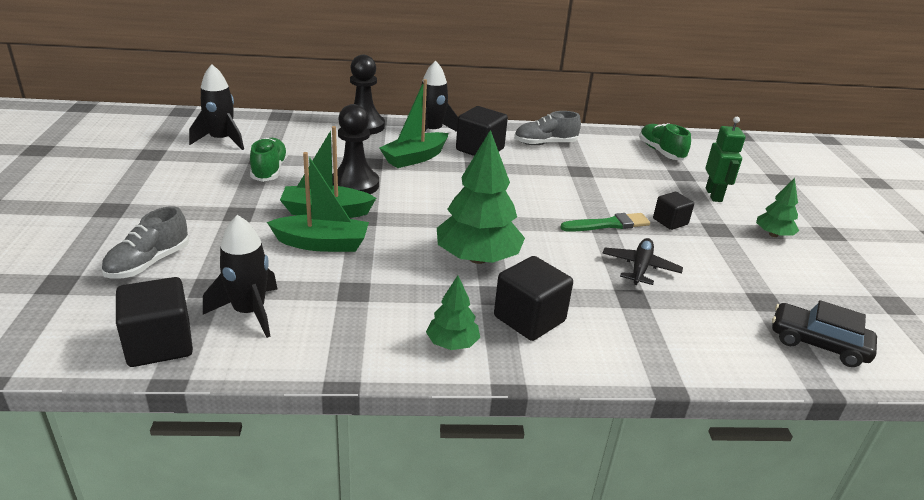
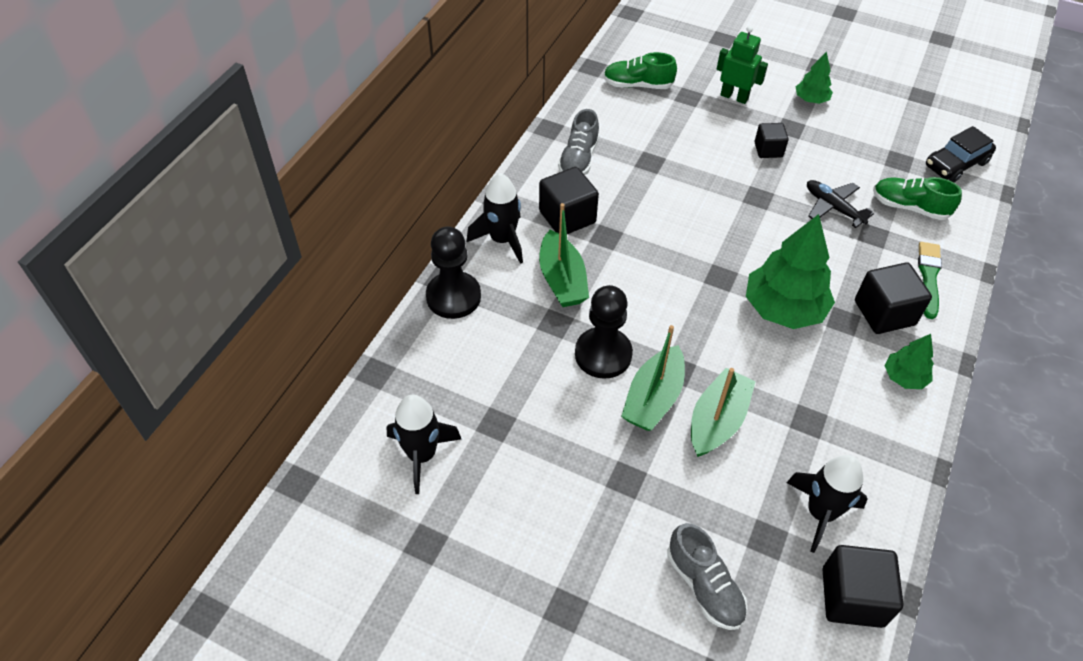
camera: 60 degrees left, 20 degrees up
green shoe [250,138,288,182] -> green shoe moved to [873,177,962,220]
green brush [560,213,650,232] -> green brush moved to [918,242,942,319]

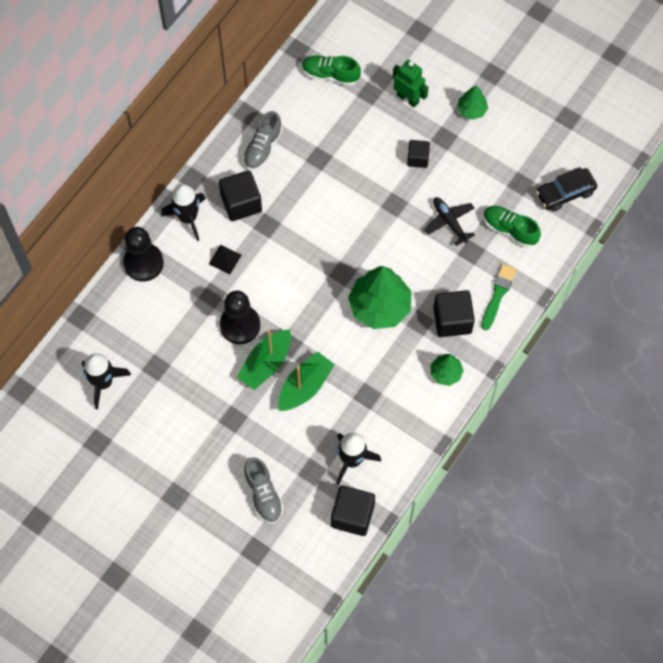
camera: 10 degrees right, 15 degrees up
green boat [539,203,589,307] -> black pyramid [209,245,242,275]

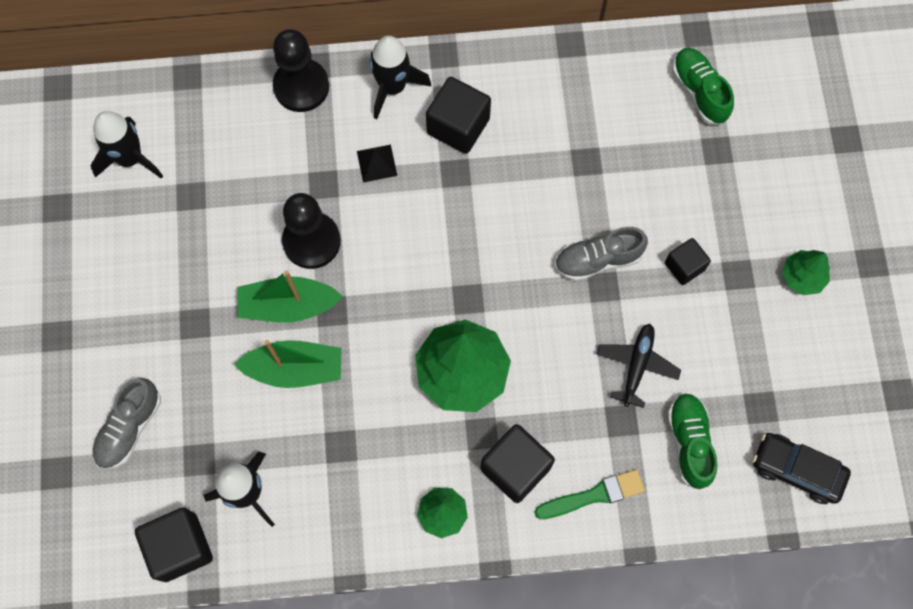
camera: 50 degrees right, 5 degrees up
grey shoe [243,111,283,170] -> grey shoe moved to [555,227,648,281]
green robot [393,60,429,108] -> none

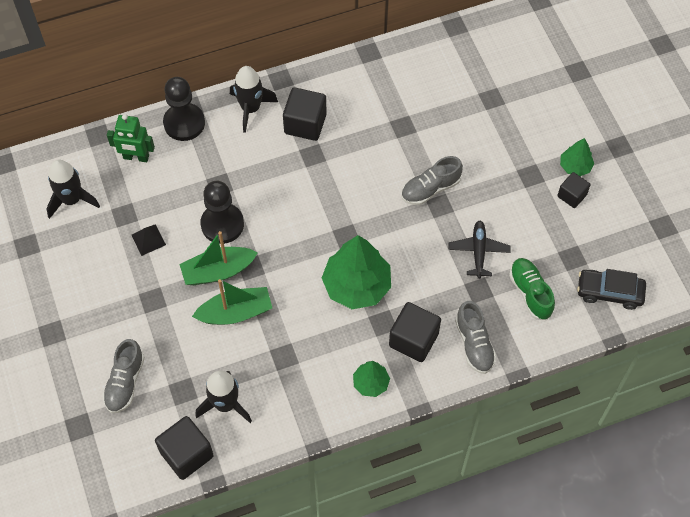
camera: 15 degrees left, 10 degrees down
black pyramid [357,145,397,183] -> black pyramid moved to [132,224,166,256]
green brush [534,469,645,519] -> grey shoe [455,301,496,374]
black cube [665,238,711,285] -> black cube moved to [557,172,591,208]
green shoe [672,48,734,125] -> none
none -> green robot [107,114,155,162]

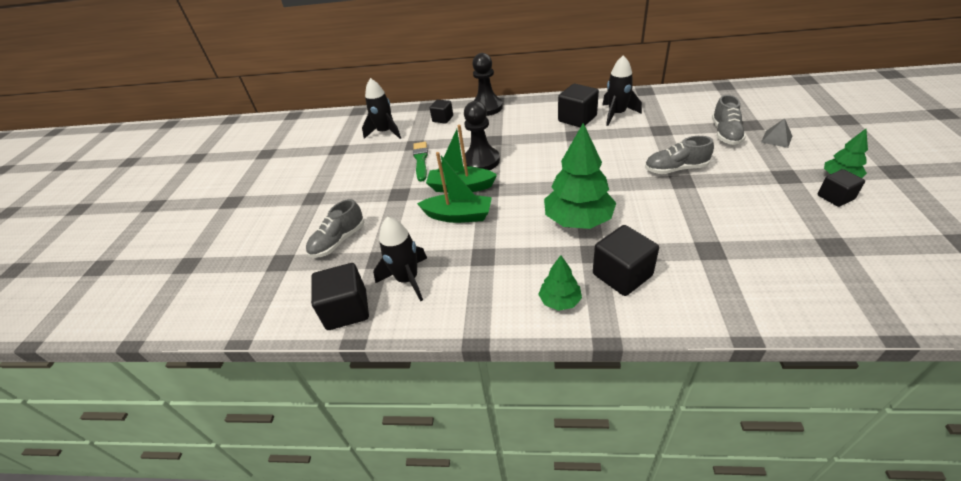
camera: 30 degrees right, 20 degrees down
green robot [107,114,155,162] -> black cube [430,100,453,124]
black pyramid [132,224,166,256] -> green brush [413,142,428,182]
black rocket [230,66,278,133] -> black rocket moved to [602,55,642,126]
black plane [448,220,510,279] -> none
grey shoe [455,301,496,374] -> grey shoe moved to [712,95,746,145]
green shoe [509,258,555,320] -> none
black car [577,269,646,310] -> none
none -> grey pyramid [761,118,792,148]

